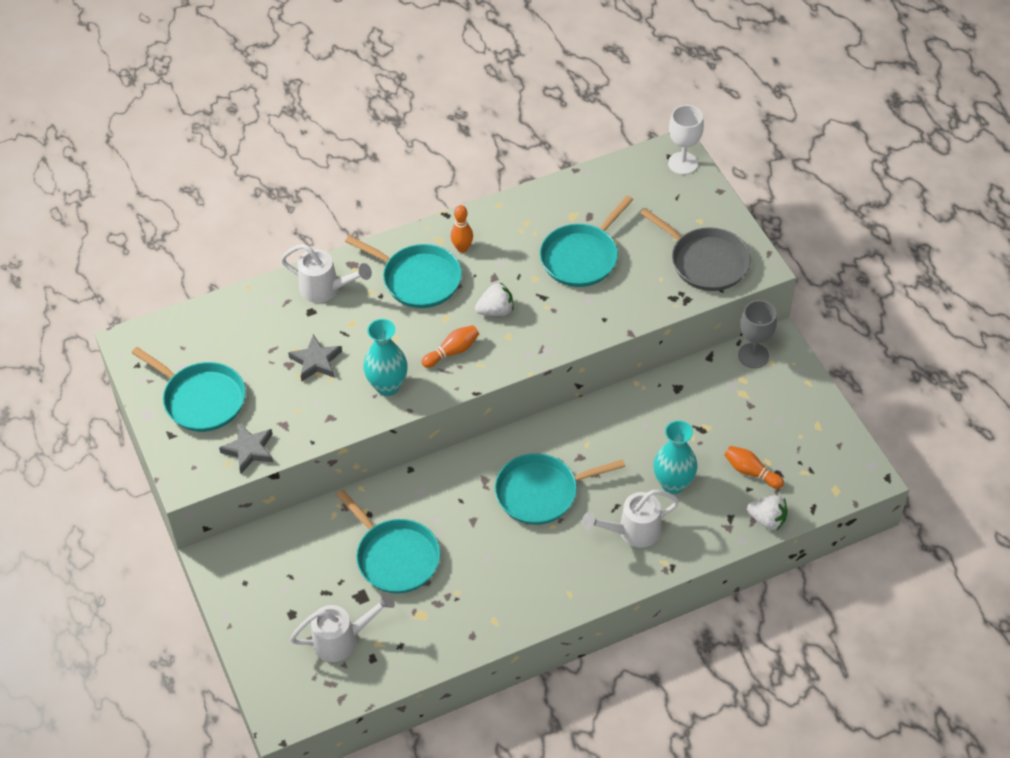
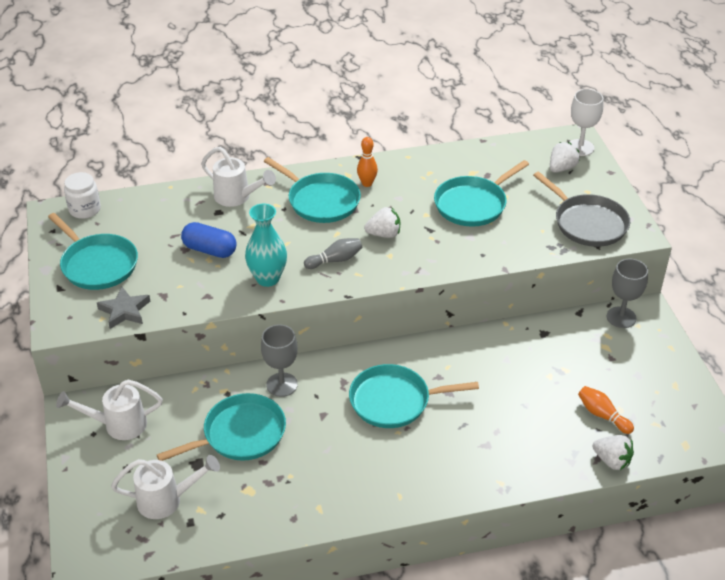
camera: 10 degrees right, 10 degrees down
grey star [288,334,342,381] -> blue capsule [181,222,236,258]
turquoise pan [336,490,440,594] -> turquoise pan turned 90 degrees counterclockwise [157,393,286,461]
orange bowling pin [422,325,479,368] -> grey bowling pin [304,238,362,269]
white watering can [582,490,679,547] -> white watering can moved to [56,380,163,440]
turquoise vase [653,420,698,494] -> none
none -> white jar [64,172,101,219]
none -> grey goblet [261,324,298,397]
none -> white strawberry [550,142,580,173]

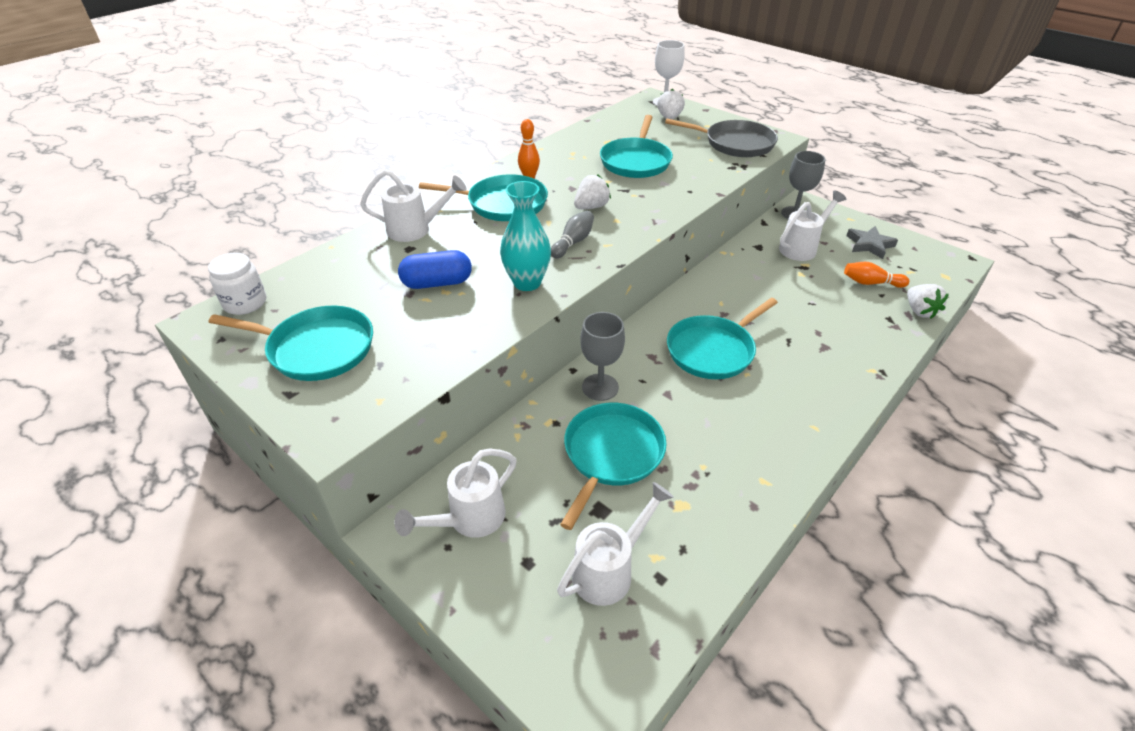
camera: 35 degrees left, 0 degrees up
grey star [97,287,151,329] -> grey star moved to [846,226,898,259]
white strawberry [593,435,634,470] -> white strawberry turned 75 degrees clockwise [907,284,949,319]
none -> white watering can [779,190,847,261]

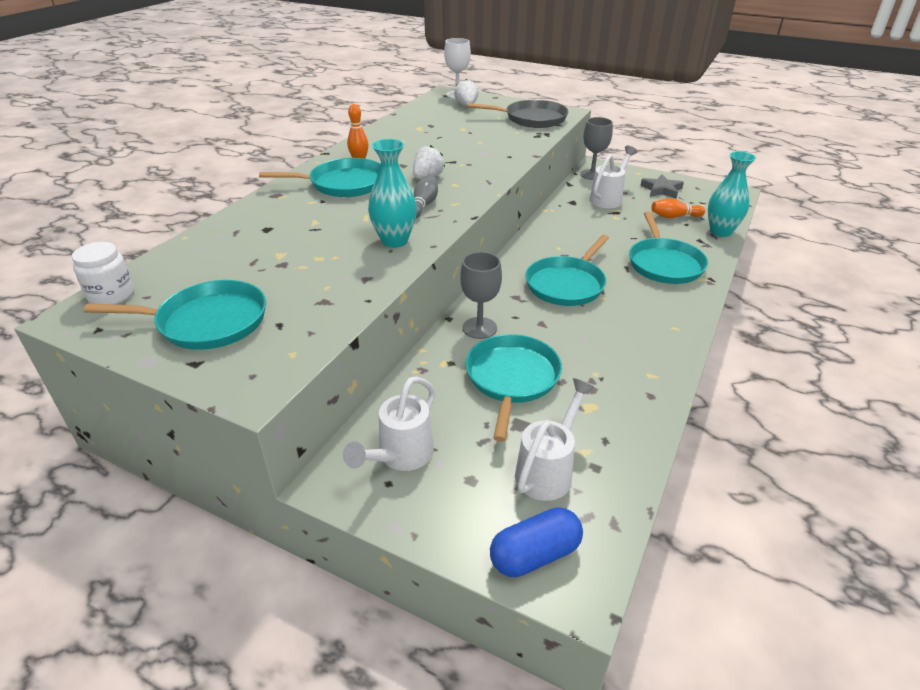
camera: 15 degrees left, 5 degrees down
white watering can [360,170,466,242] -> none
blue capsule [398,250,472,289] -> blue capsule moved to [490,507,583,577]
turquoise pan [600,115,673,178] -> turquoise pan moved to [629,211,708,284]
white strawberry [907,284,949,319] -> turquoise vase [708,151,756,237]

